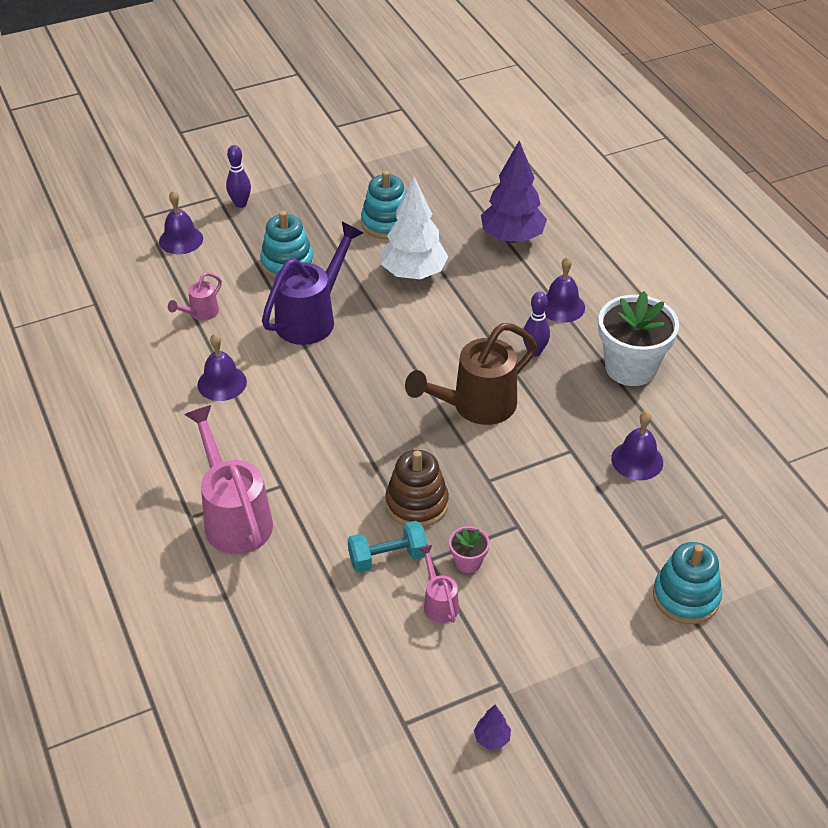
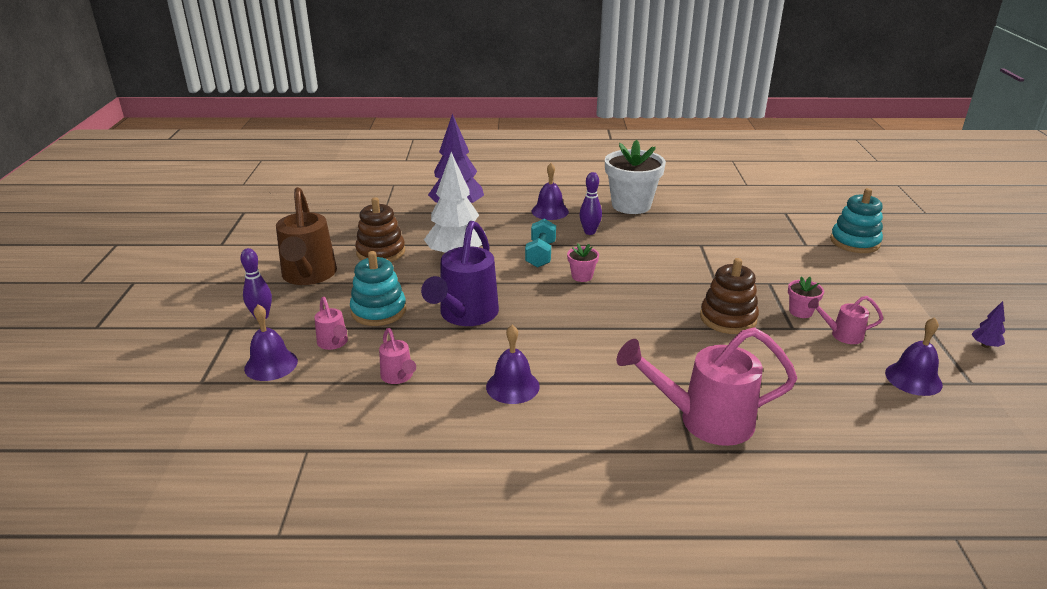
camera: 65 degrees left, 15 degrees down
purple watering can [262,222,363,345] -> purple watering can turned 135 degrees counterclockwise [421,221,499,326]
turquoise dumbbell [348,521,428,573] -> turquoise dumbbell moved to [525,219,556,268]
turquoise stacking toy [361,171,406,239] -> brown stacking toy [355,197,405,262]
brown watering can [405,323,537,425] -> brown watering can moved to [276,187,337,285]
purple bell [611,411,663,480] -> purple bell moved to [885,317,943,396]
none -> pink watering can [314,297,348,350]
none -> pink flower pot [567,244,599,282]

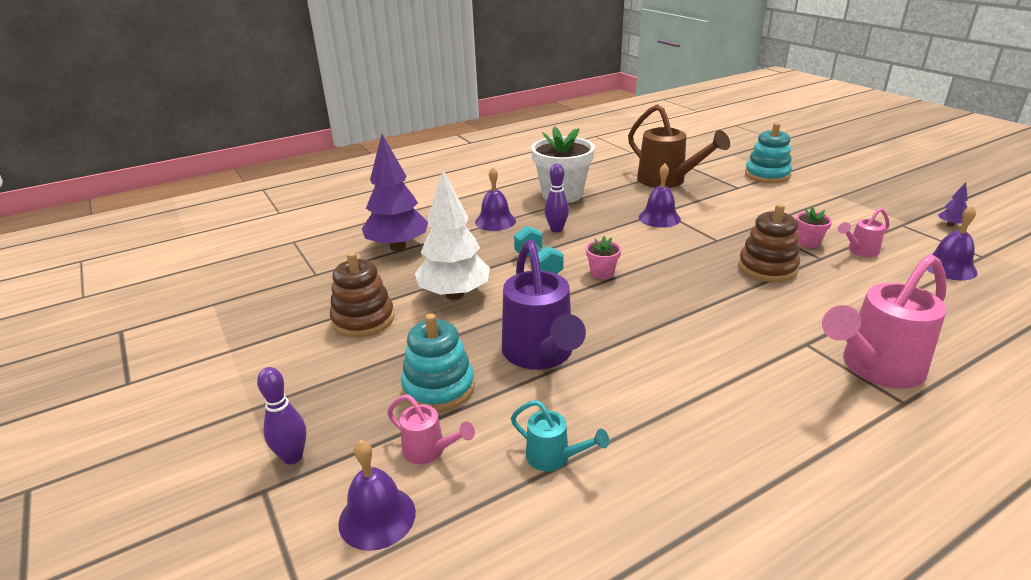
camera: 30 degrees left, 0 degrees up
brown watering can [276,187,337,285] -> brown watering can moved to [628,104,730,188]
pink watering can [379,328,416,384] -> turquoise watering can [511,400,609,471]
purple bell [486,325,540,404] -> purple bell moved to [639,163,681,228]

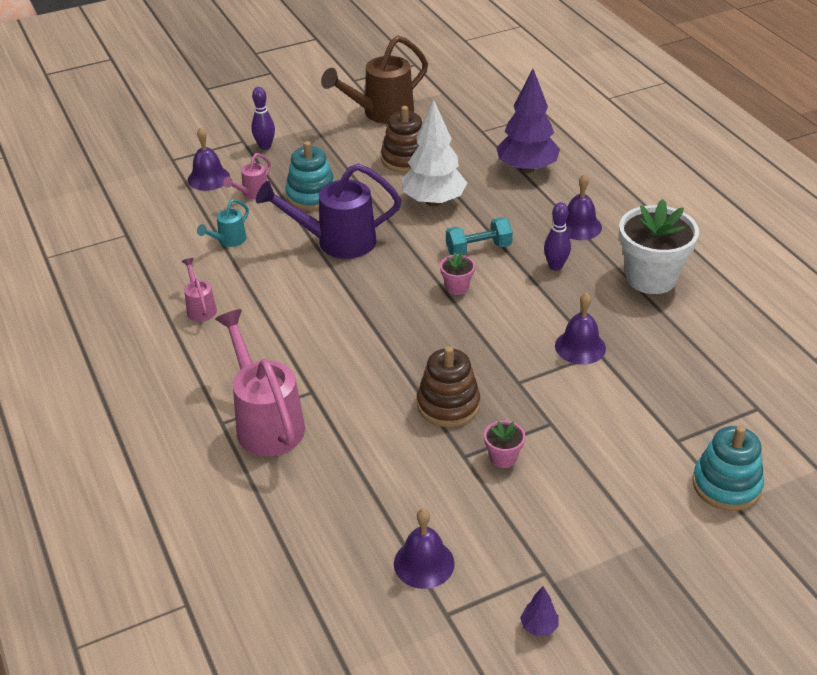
camera: 95 degrees right, 10 degrees up
brown watering can [628,104,730,188] -> brown watering can moved to [321,36,428,124]
pink watering can [838,208,890,257] -> pink watering can moved to [182,258,217,322]

